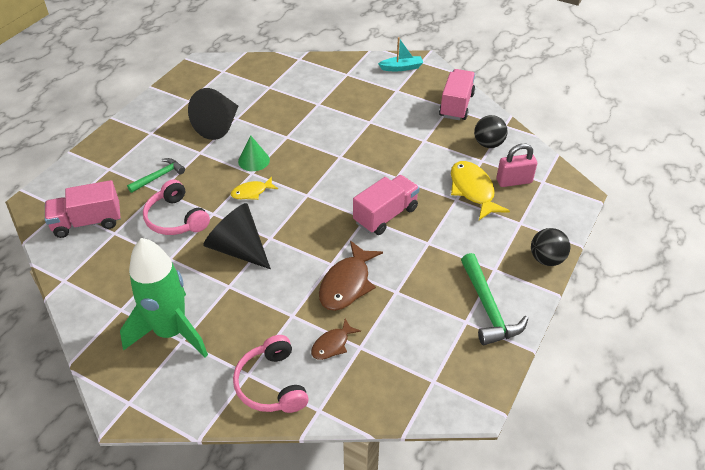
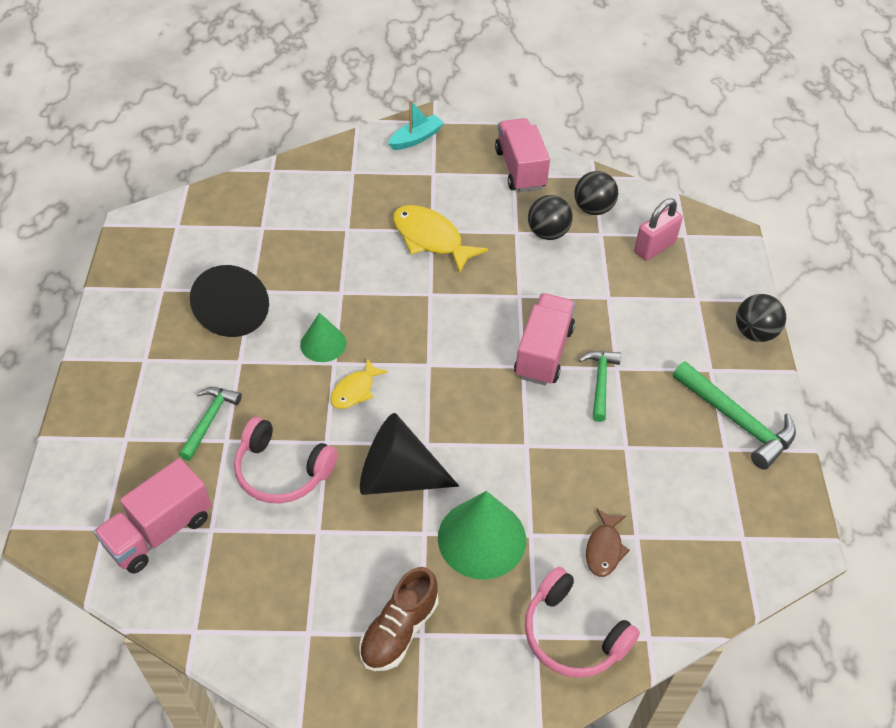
camera: 30 degrees left, 5 degrees up
green rocket [120,238,208,357] -> brown shoe [359,567,438,671]
brown fish [319,241,383,311] -> none
yellow fish [451,161,510,220] -> yellow fish moved to [393,205,488,274]
none -> green cone [438,491,526,580]
none -> black ball [528,195,573,240]
none -> green hammer [579,351,621,422]

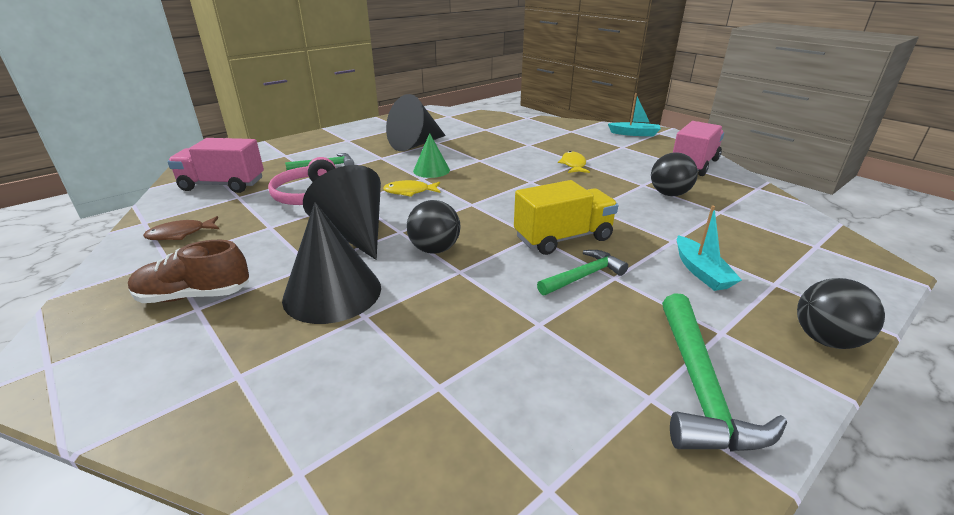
camera: 50 degrees right, 20 degrees down
yellow fish [393,205,488,274] -> yellow fish [558,151,590,173], size x0.58
green cone [438,491,526,580] -> black cone [282,202,381,324]
pink truck [514,293,575,385] -> yellow truck [514,180,618,255]
pink headphones [525,567,640,678] -> none
black ball [574,171,618,215] -> black ball moved to [407,200,460,254]
brown fish [586,509,630,577] -> brown fish moved to [143,216,219,240]
pink padlock [634,198,683,261] -> none
none -> turquoise boat [677,205,742,291]

